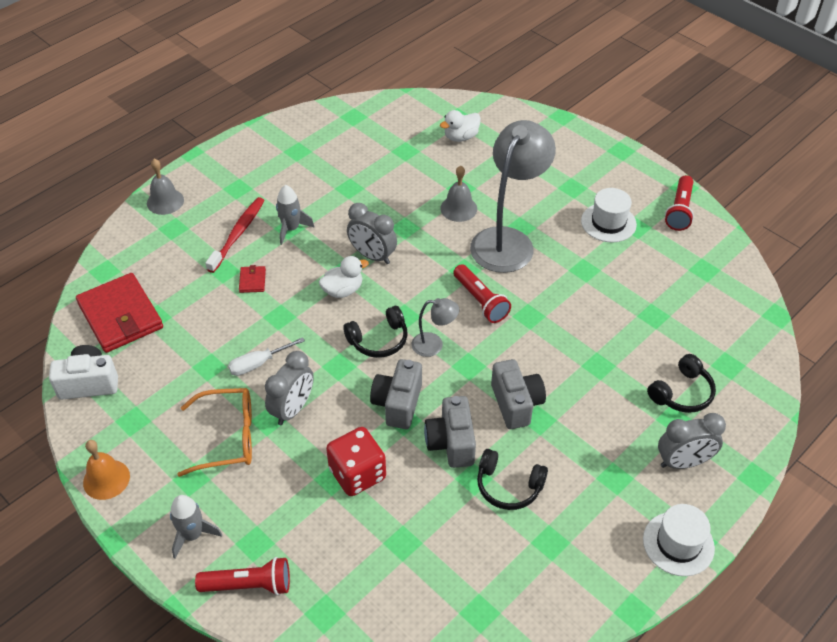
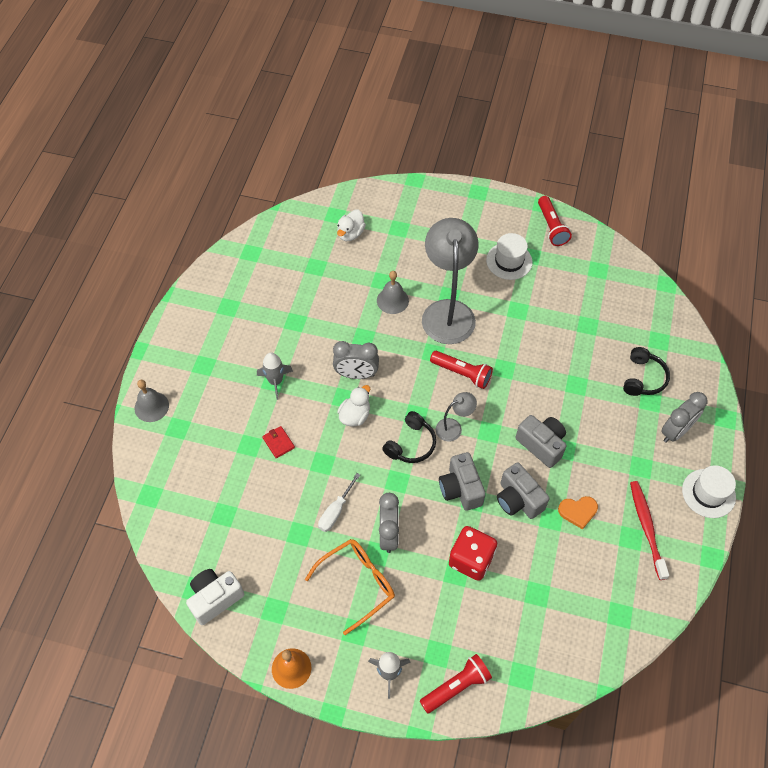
camera: 30 degrees left, 10 degrees up
red wallet [76,273,163,353] -> none
red toothbrush [205,197,265,273] -> red toothbrush moved to [630,481,669,580]
black headphones [477,449,548,510] -> orange heart [558,496,598,530]

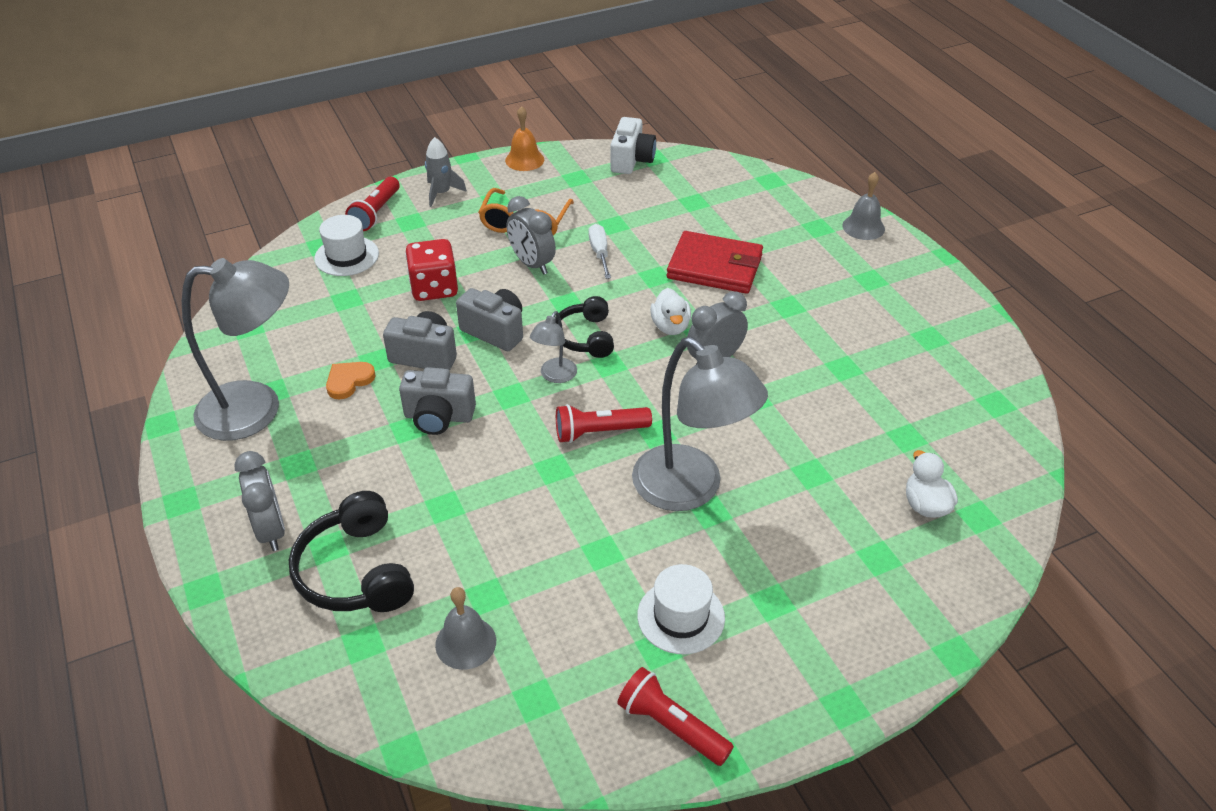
camera: 140 degrees right, 15 degrees down
grey rocket [257,352,293,400] -> none
red wallet [262,426,295,458] -> red wallet [667,231,763,294], size x2.42
grey bell [377,271,409,314] -> grey bell moved to [435,587,496,670]
black headphones [623,347,670,396] -> black headphones [289,491,414,612], size x1.51
red toothbrush [630,481,669,580] -> grey lamp [182,258,289,441]
grey clock [661,392,707,443] -> grey clock turned 150 degrees clockwise [234,451,285,551]
white hat [682,465,736,518] -> white hat moved to [314,215,379,276]

